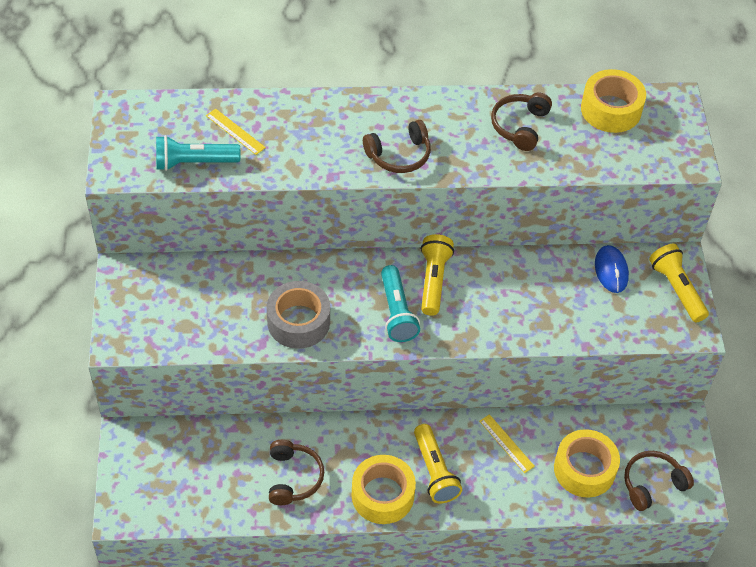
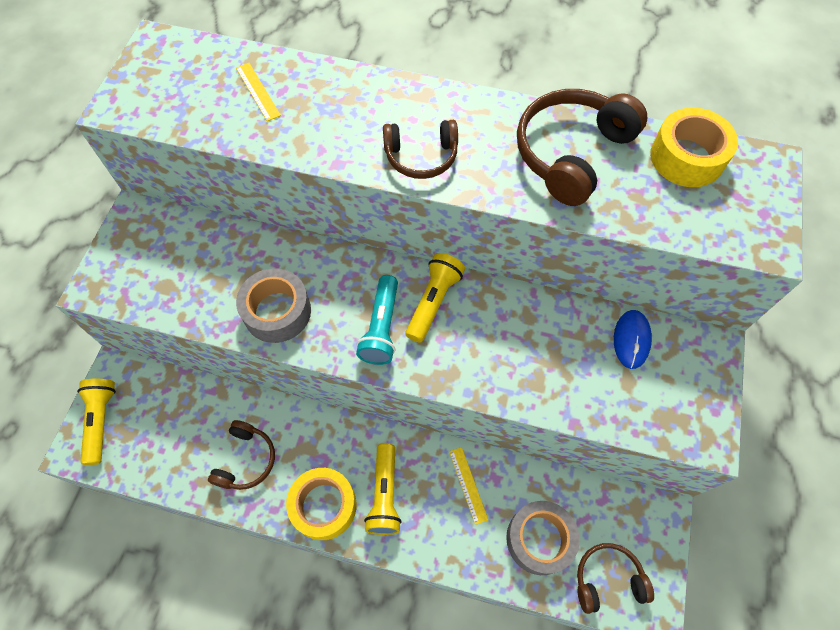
camera: 20 degrees right, 10 degrees up
turquoise flashlight [156,135,240,171] -> none
brown headphones [491,93,552,151] -> brown headphones [517,89,647,206], size x1.64
yellow tape [554,429,620,498] -> grey tape [506,501,580,575]
yellow flashlight [649,244,709,323] -> yellow flashlight moved to [77,379,116,465]

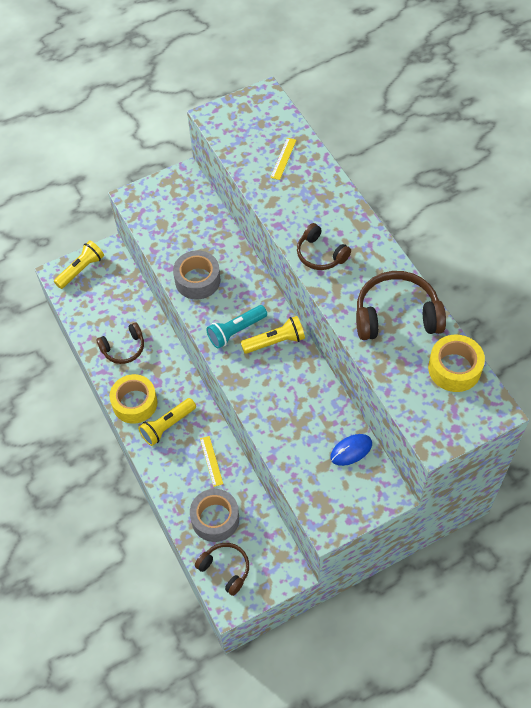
camera: 50 degrees right, 5 degrees down
yellow ruler [449,447,488,525] -> yellow ruler turned 45 degrees counterclockwise [200,436,223,487]

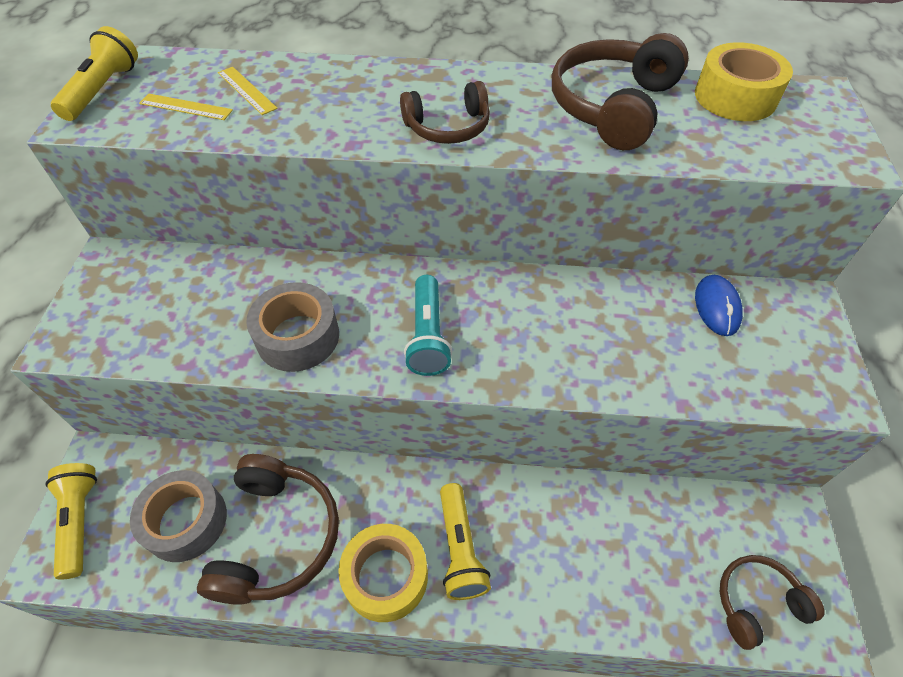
camera: 60 degrees left, 5 degrees down
brown headphones [96,322,144,364] -> brown headphones [197,454,339,605], size x1.64
grey tape [190,489,239,542] -> grey tape moved to [130,470,227,562]
yellow ruler [200,436,223,487] -> yellow ruler moved to [139,94,233,120]
yellow flashlight [241,316,305,354] -> yellow flashlight moved to [51,26,138,121]

